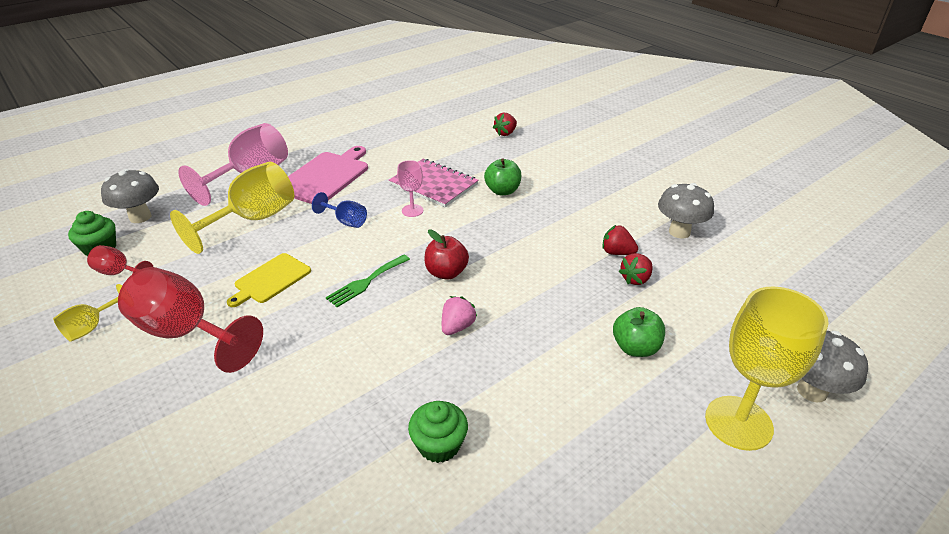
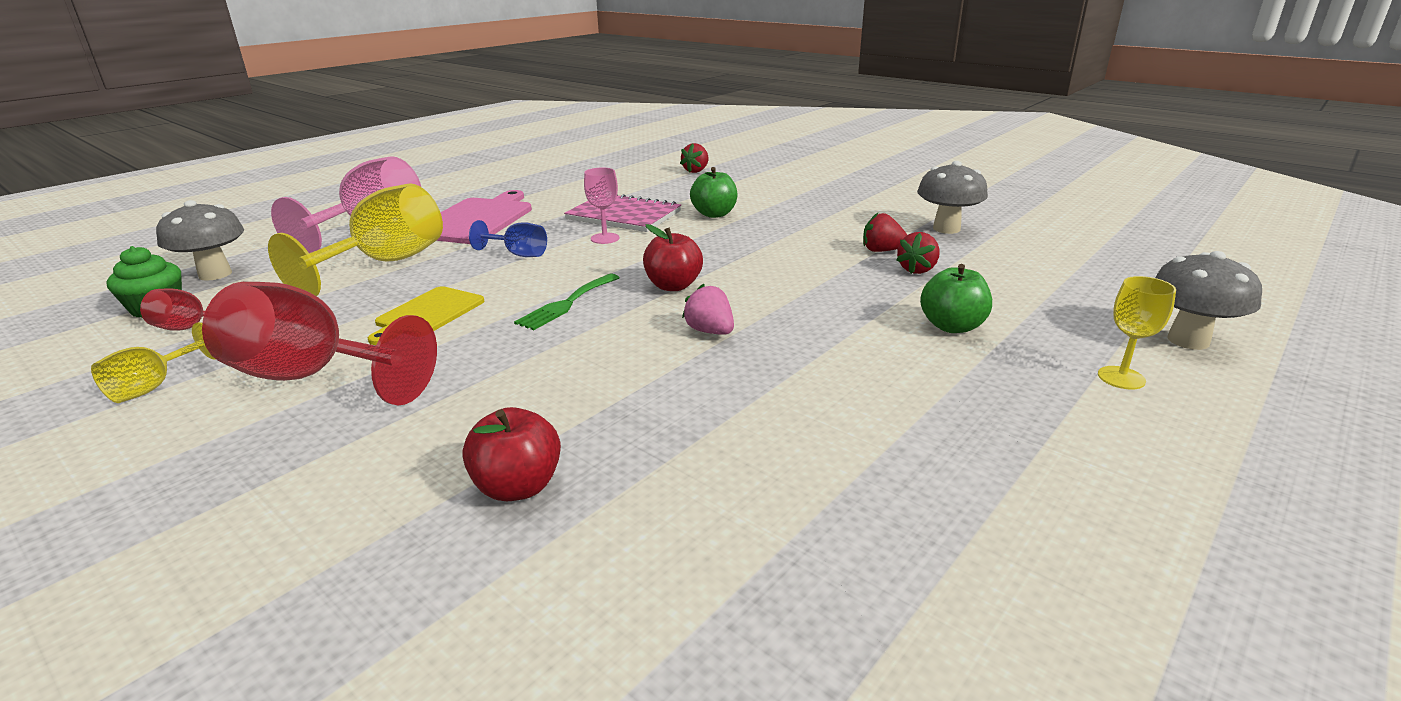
camera: 10 degrees left, 10 degrees down
green cupcake [408,401,468,463] -> none
pink strawberry [442,296,477,335] -> pink strawberry turned 60 degrees counterclockwise [682,284,734,335]
yellow goblet [705,287,829,451] -> yellow goblet [1098,276,1176,390], size x0.49
none -> red apple [462,407,561,501]

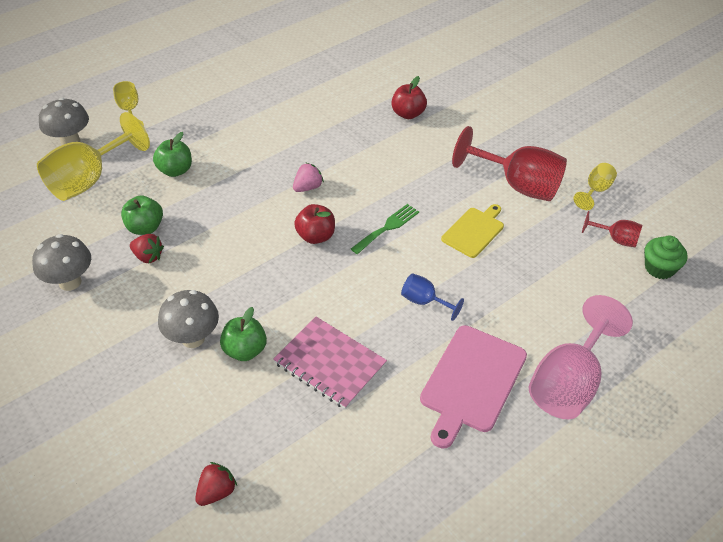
camera: 170 degrees left, 20 degrees up
grey mushroom [156,200,244,281] -> grey mushroom moved to [158,290,219,348]
yellow goblet [268,183,443,296] -> yellow goblet moved to [37,112,150,201]
pink goblet [584,168,619,244] -> none
pink strawberry [682,284,734,335] -> pink strawberry turned 105 degrees counterclockwise [293,162,324,192]
red strawberry [896,232,940,274] -> green apple [121,195,163,235]

